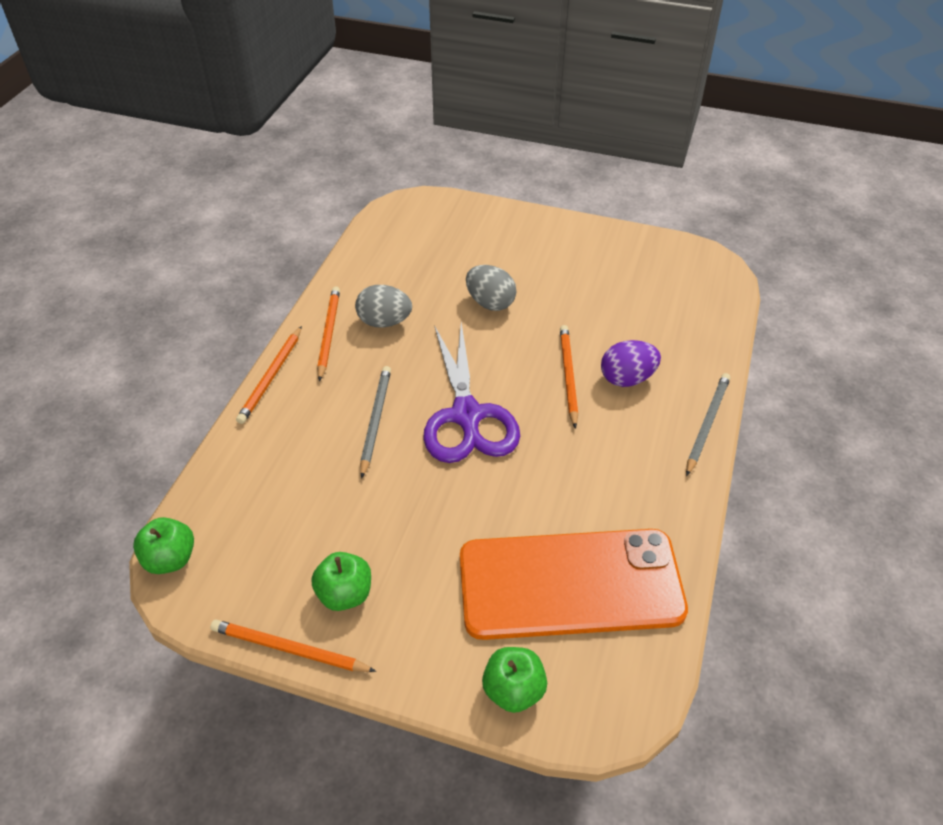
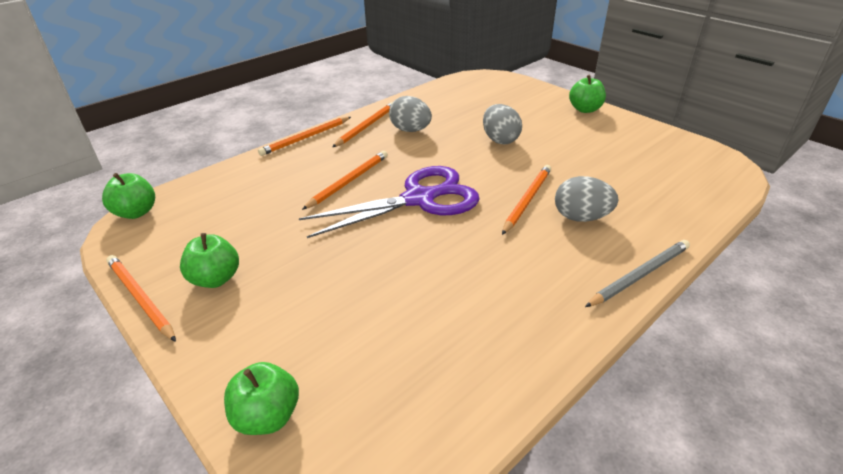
camera: 30 degrees right, 10 degrees down
grey pencil [360,366,391,479] -> orange pencil [302,151,388,210]
purple scissors [423,322,520,463] -> purple scissors turned 135 degrees counterclockwise [299,166,479,238]
orange phone [460,529,688,640] -> none
purple egg [601,340,661,387] -> grey egg [555,176,618,222]
none -> green apple [569,75,606,113]

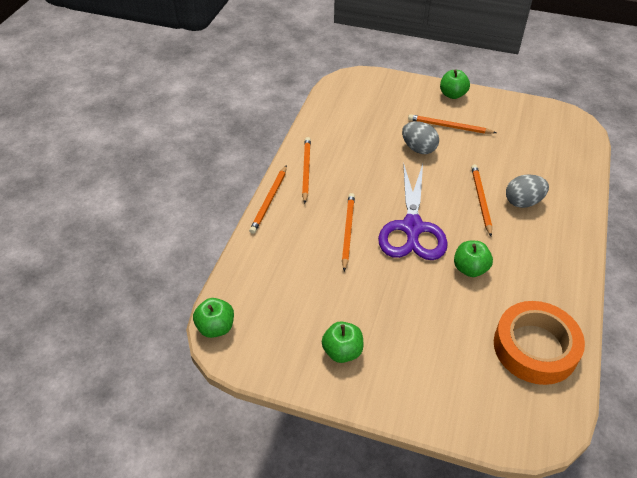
camera: 30 degrees left, 10 degrees up
orange pencil [106,255,176,342] -> orange pencil moved to [408,114,496,134]
green apple [224,362,299,435] -> green apple moved to [454,241,493,277]
purple scissors [299,166,479,238] -> purple scissors turned 150 degrees clockwise [378,162,448,260]
grey egg [389,96,432,132] -> none
grey pencil [585,240,690,307] -> none
none -> orange tape [494,301,585,385]

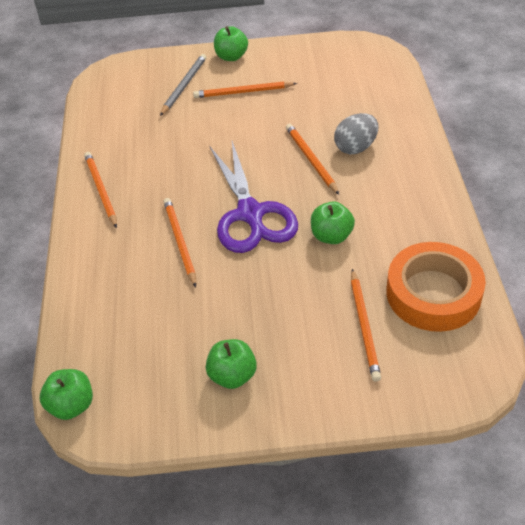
camera: 20 degrees left, 0 degrees up
orange pencil [249,165,287,234] -> orange pencil moved to [351,269,381,382]
grey egg [402,121,439,154] -> none
none -> grey pencil [160,54,206,116]

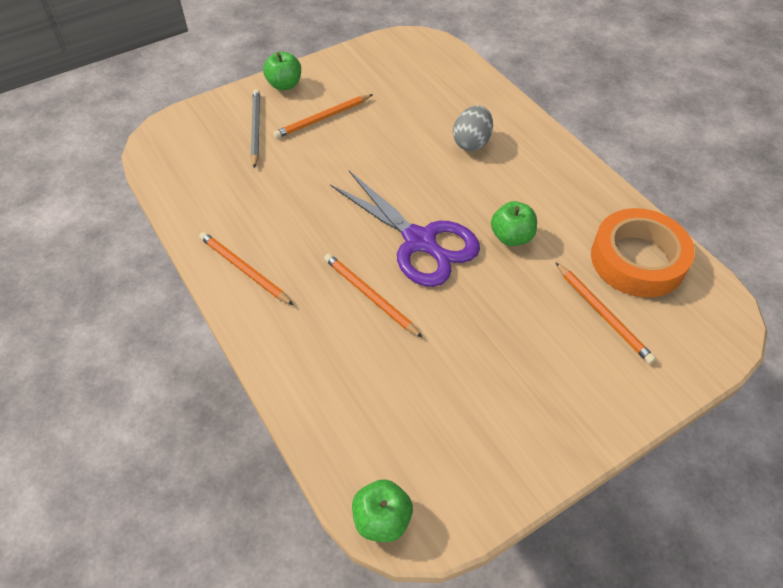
camera: 30 degrees left, 5 degrees up
green apple [206,339,257,389] -> none
orange pencil [286,124,339,195] -> none

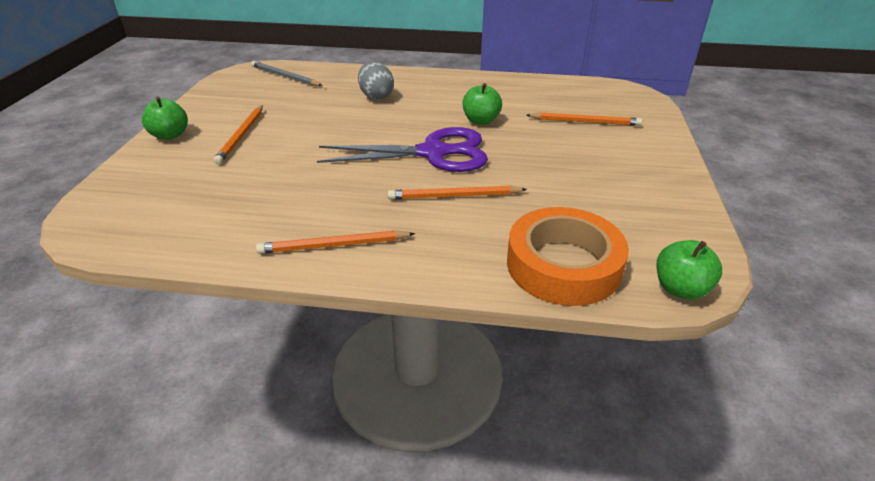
camera: 50 degrees left, 15 degrees down
grey pencil [251,89,260,168] -> grey pencil moved to [251,61,323,86]
orange tape [591,208,695,298] -> orange tape moved to [507,207,629,306]

